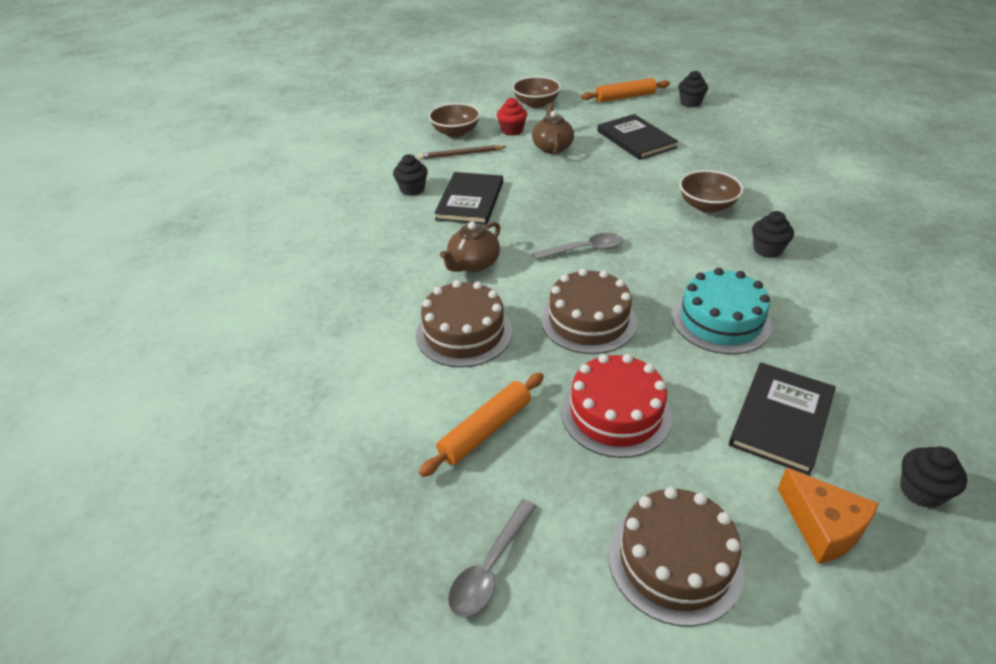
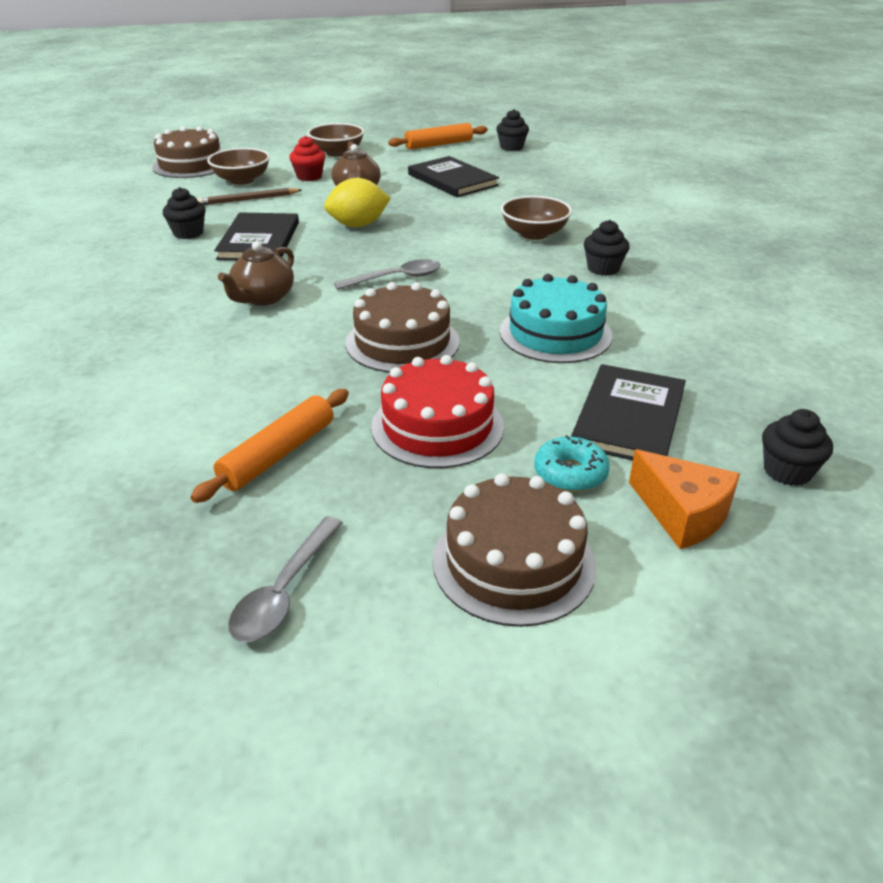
camera: 10 degrees left, 5 degrees down
brown cake [416,280,513,367] -> brown cake moved to [152,126,221,178]
none -> yellow lemon [324,178,390,227]
none -> turquoise donut [534,435,610,492]

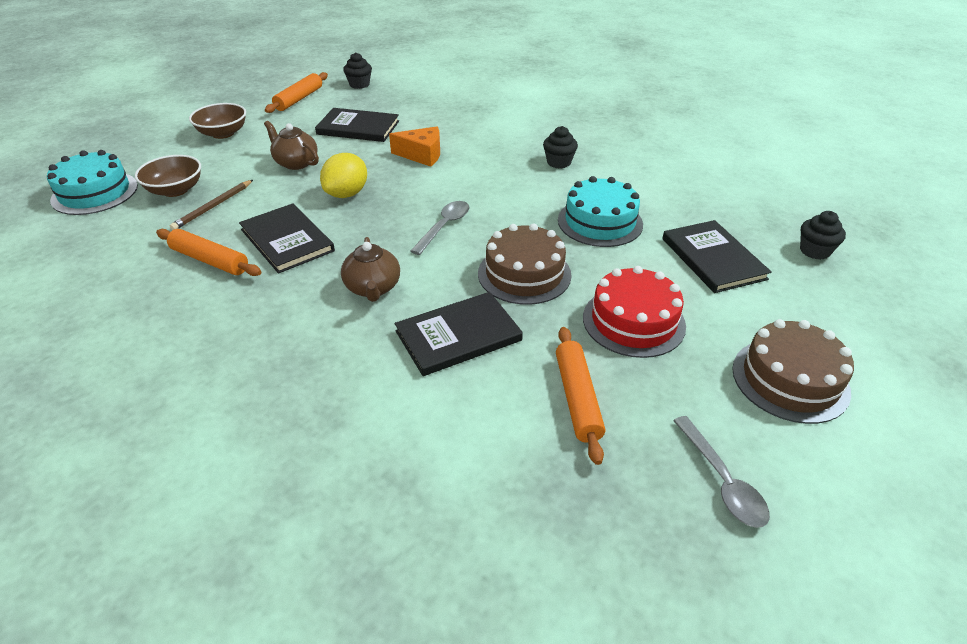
camera: 40 degrees left, 5 degrees up
brown cake [152,126,221,178] -> turquoise cake [47,150,138,215]
black cupcake [163,187,206,239] -> orange rolling pin [156,229,261,276]
red cupcake [290,136,325,181] -> none
brown bowl [501,196,572,240] -> none
turquoise donut [534,435,610,492] -> none
orange cheese [629,449,740,549] -> orange cheese moved to [389,126,440,167]
none -> black book [395,292,523,376]

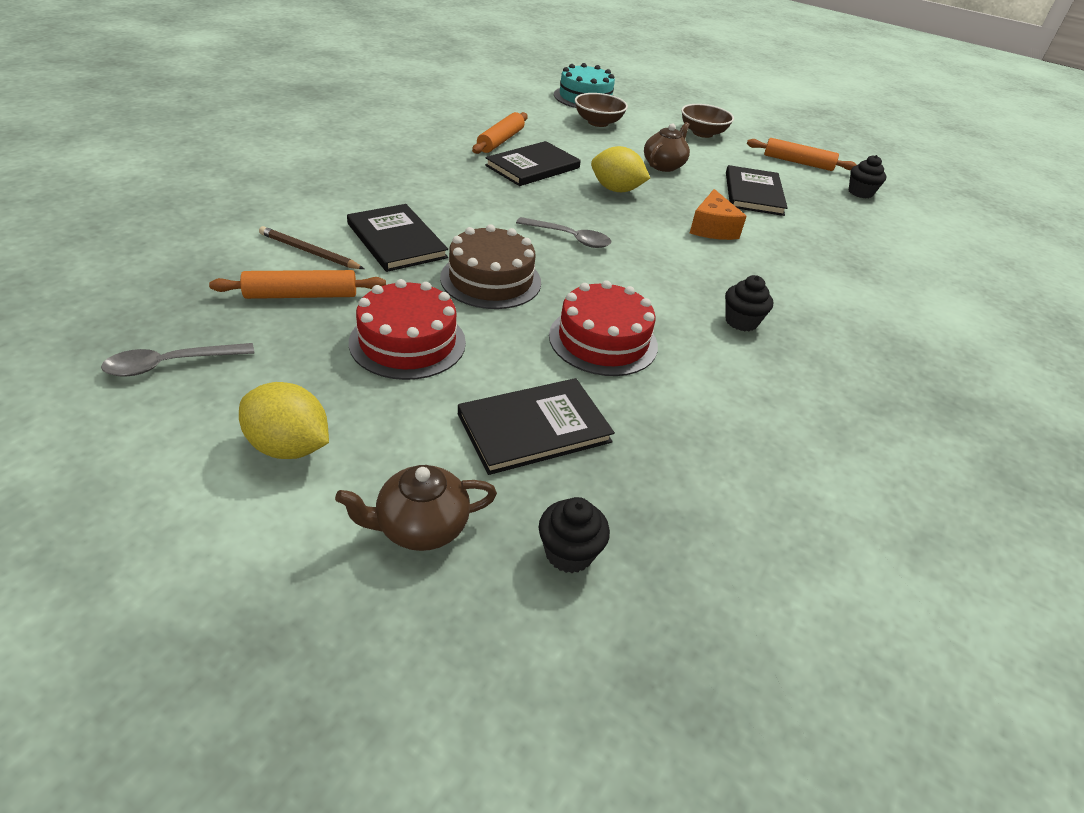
camera: 80 degrees right, 0 degrees up
brown pencil [170,180,253,230] -> brown pencil moved to [259,226,364,269]
brown teapot [341,237,400,302] -> brown teapot moved to [335,465,497,551]
turquoise cake [558,176,643,247] -> red cake [549,280,658,376]
brown cake [732,319,854,424] -> yellow lemon [239,382,329,459]

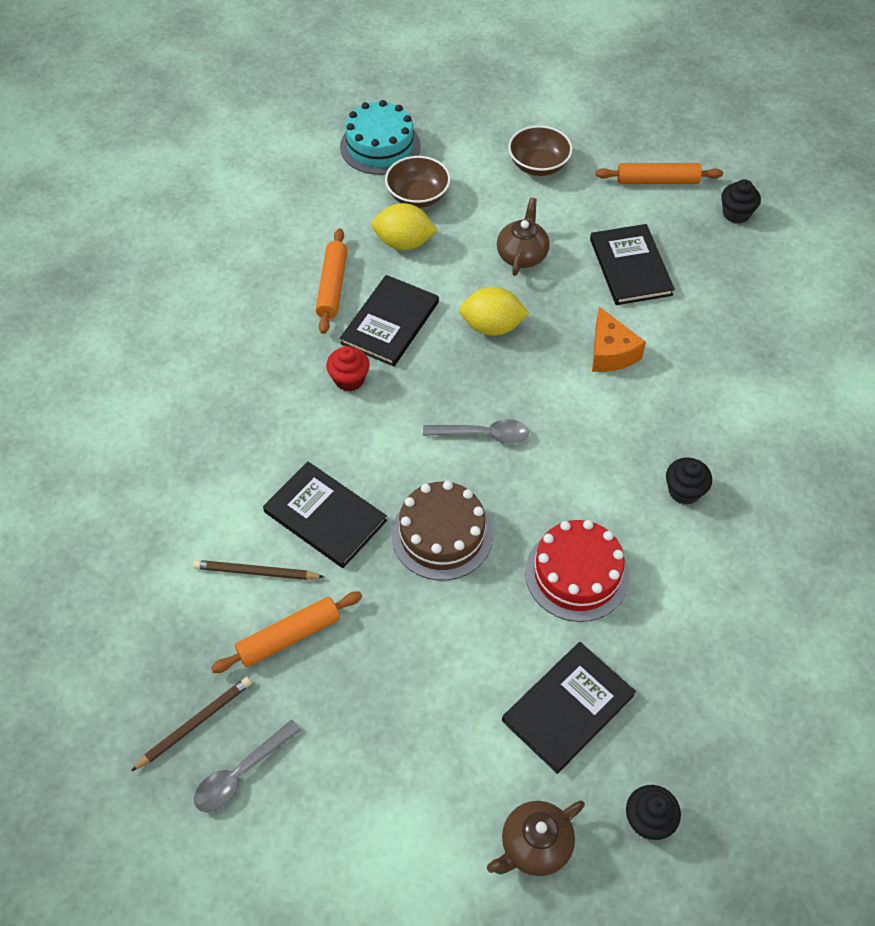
camera: 15 degrees left, 15 degrees up
yellow lemon [239,382,329,459] -> yellow lemon moved to [372,203,438,250]
red cake [349,279,466,380] -> none
none -> brown pencil [131,677,252,771]
none -> red cupcake [326,346,370,391]

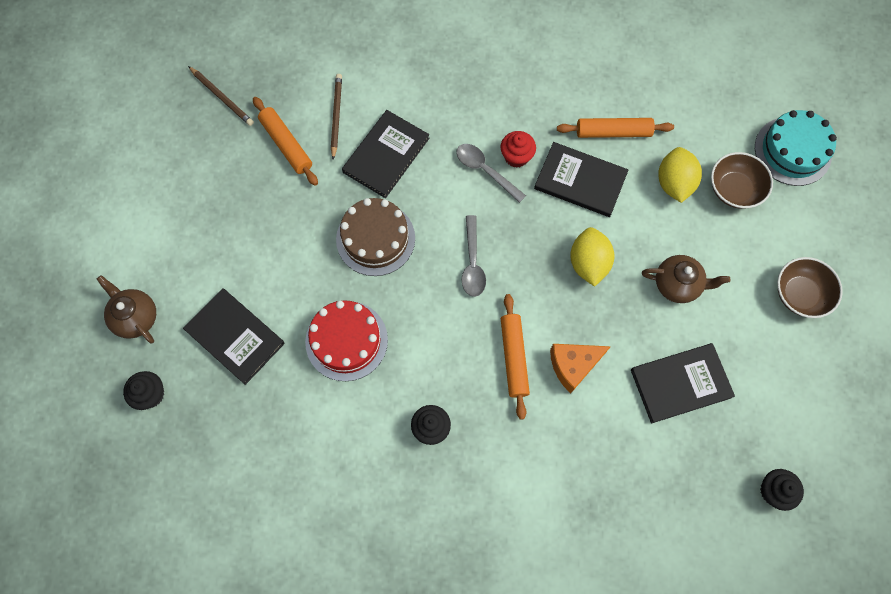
camera: 85 degrees right, 15 degrees up
grey spoon [194,719,301,812] -> grey spoon moved to [456,144,526,203]
orange rolling pin [596,163,723,184] -> orange rolling pin moved to [501,294,530,420]

